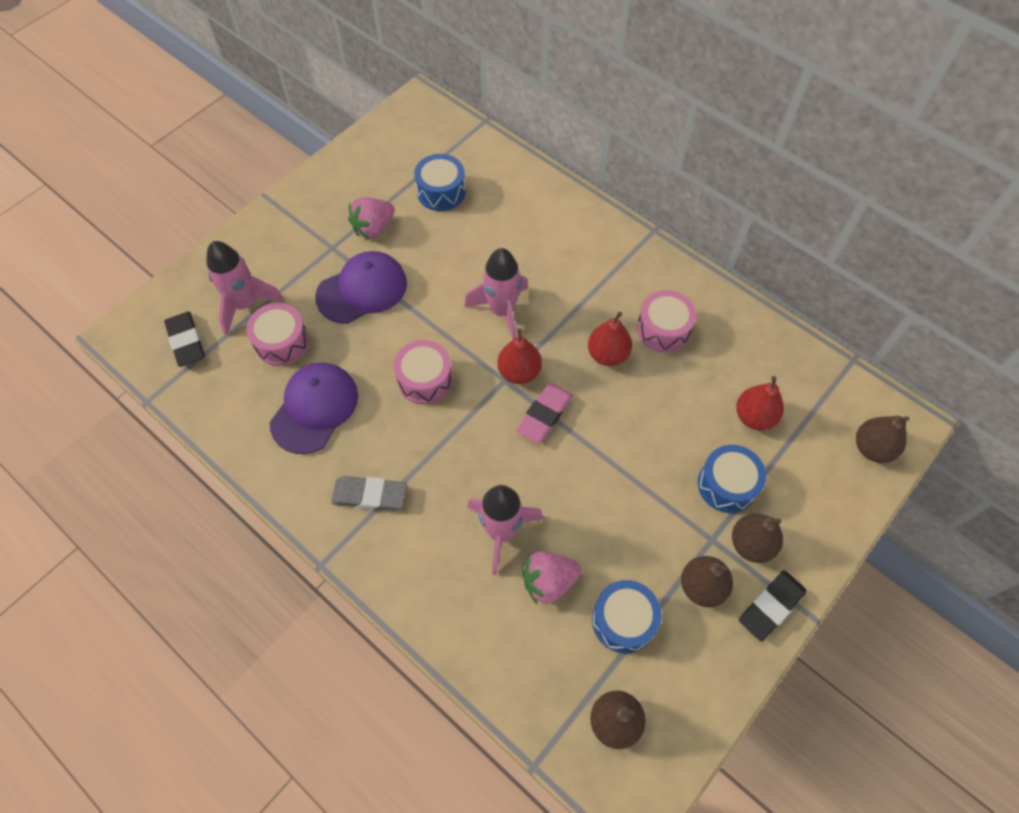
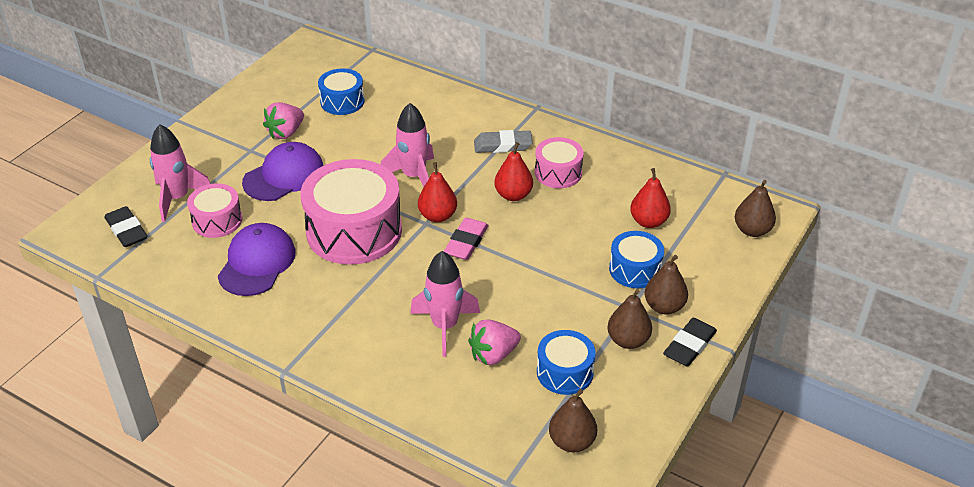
camera: 10 degrees left, 20 degrees down
grey eraser [331,476,407,511] -> grey eraser moved to [474,130,533,153]
pink drum [394,340,453,404] -> pink drum [300,159,402,265], size x1.90

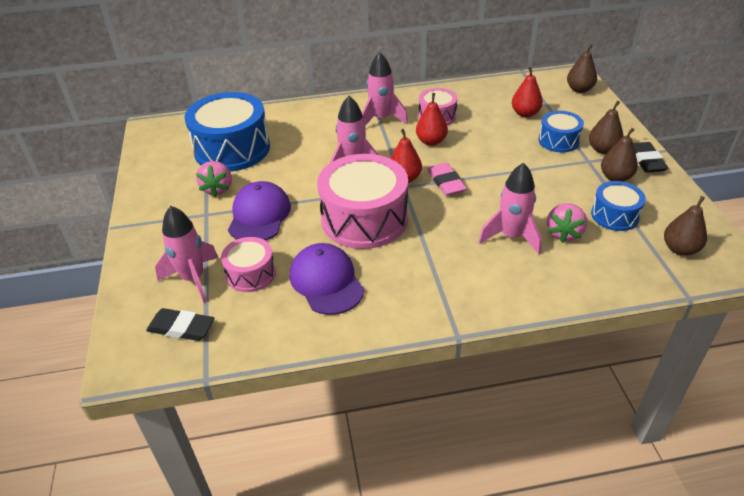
camera: 40 degrees left, 0 degrees up
blue drum [318,68,365,115] -> blue drum [185,92,270,172], size x1.90
grey eraser [474,130,533,153] -> pink rocket [362,52,408,126]

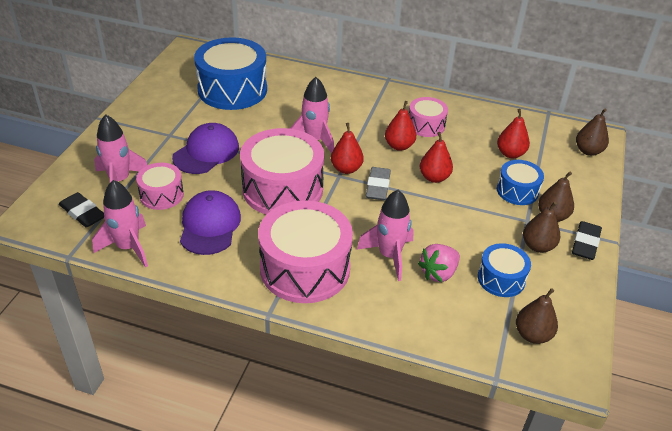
camera: 25 degrees right, 0 degrees up
pink strawberry [196,161,232,197] -> none
pink rocket [362,52,408,126] -> pink rocket moved to [92,180,148,268]
pink eraser [427,163,467,196] -> grey eraser [366,167,391,200]
none -> pink drum [258,200,353,303]
none -> red pear [420,132,453,183]

